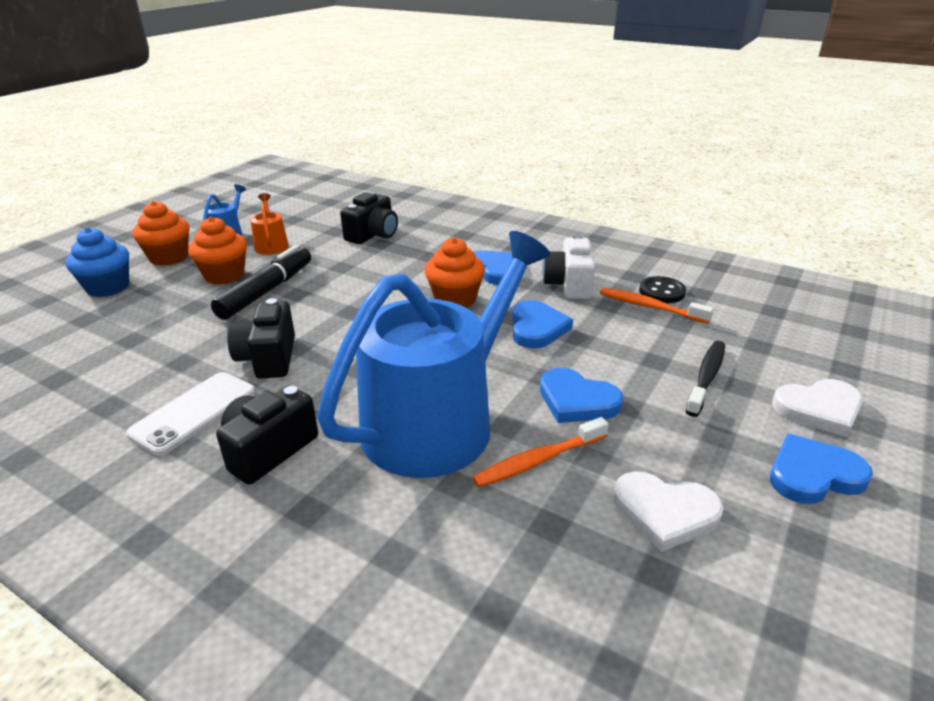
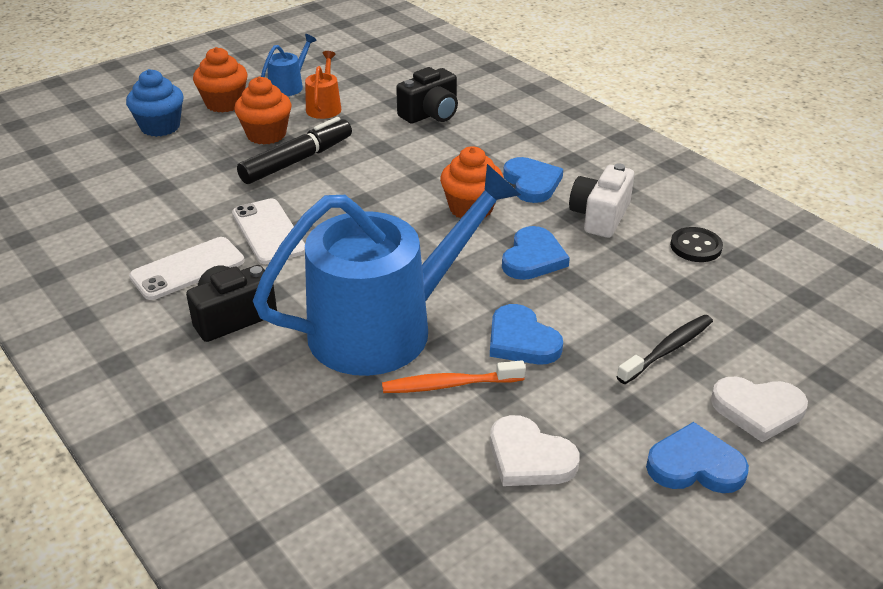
camera: 20 degrees right, 5 degrees up
black camera [227,298,295,379] -> white phone [232,198,305,264]
orange toothbrush [600,288,714,323] -> none

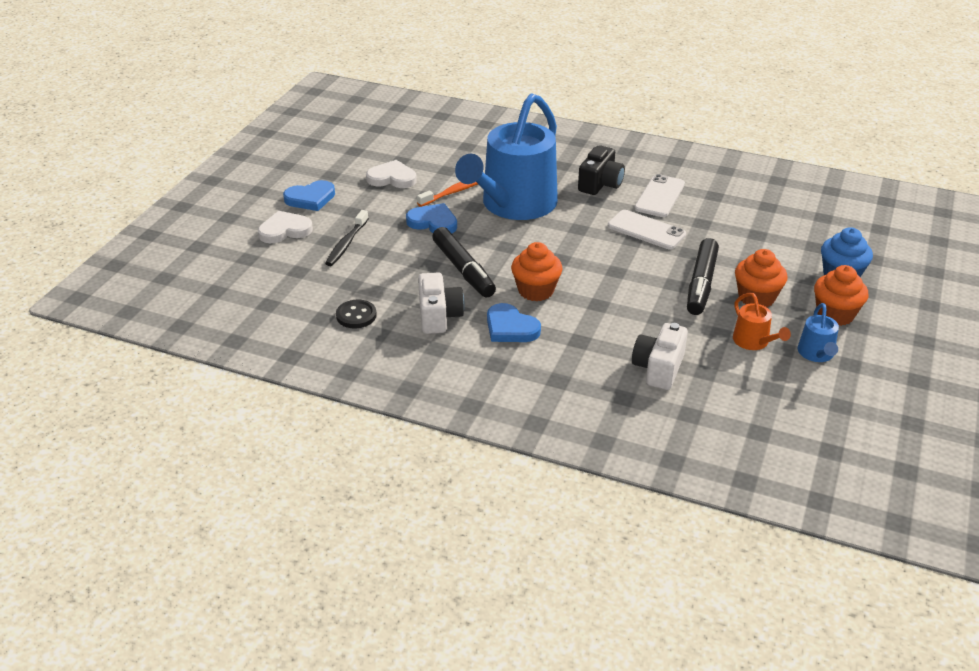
camera: 150 degrees right, 0 degrees up
black camera [396,67,458,123] -> white camera [632,323,688,390]
blue heart [502,226,570,280] -> black marker [432,227,496,298]

